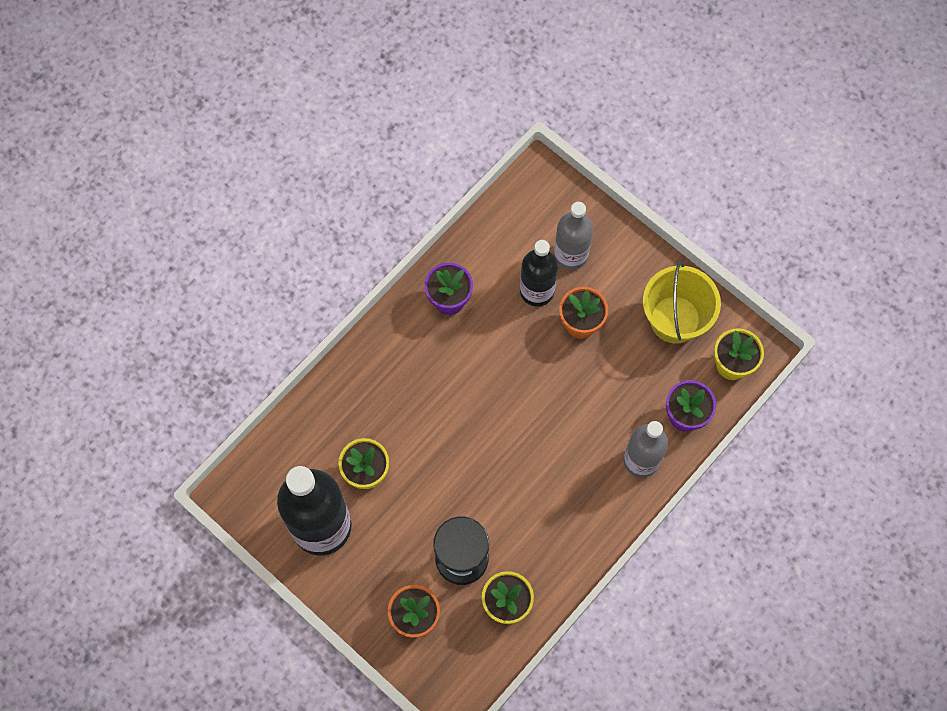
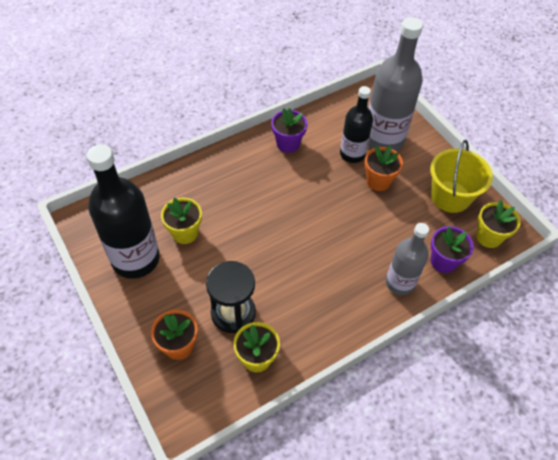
camera: 15 degrees right, 15 degrees down
grey bottle [554,202,593,270] -> grey bottle [368,17,423,152], size x1.64

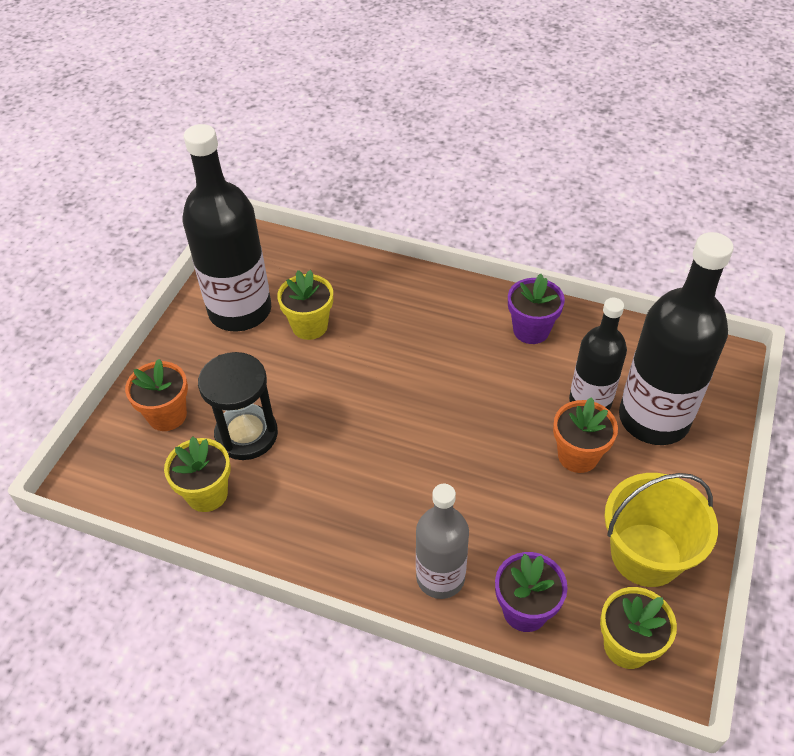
camera: 55 degrees right, 5 degrees down
grey bottle [368,17,423,152] -> black bottle [619,232,734,445]

